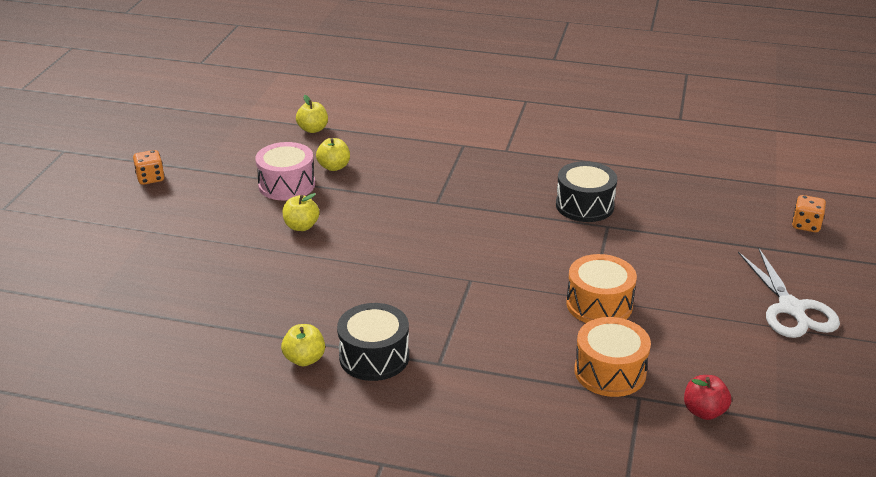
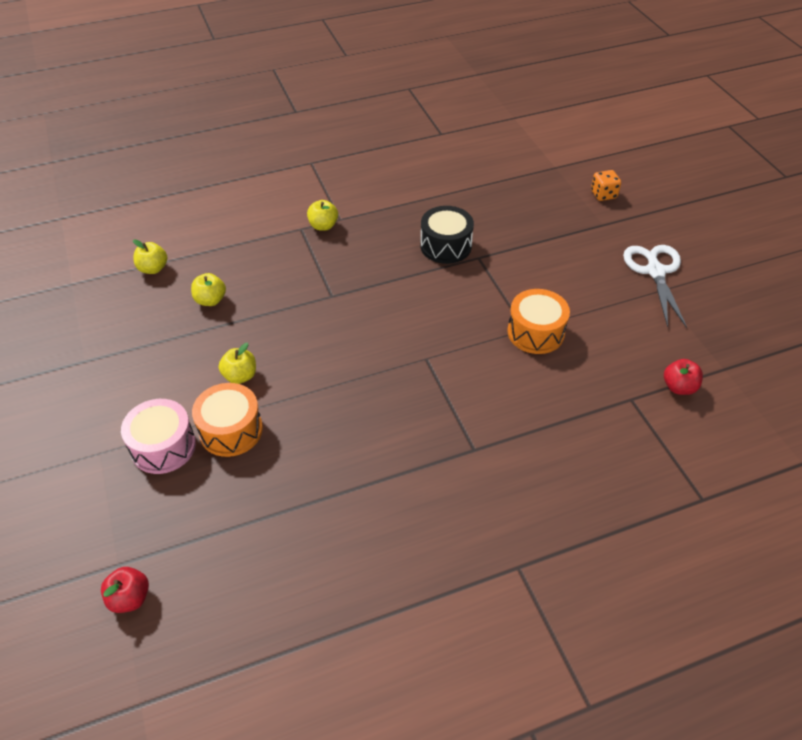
camera: 35 degrees left, 15 degrees up
orange dice [133,150,165,185] -> none
pink drum [255,142,315,200] -> pink drum moved to [121,399,196,474]
yellow apple [281,324,325,366] -> yellow apple moved to [307,200,338,231]
black drum [337,303,409,381] -> none
orange drum [574,317,651,397] -> orange drum moved to [192,383,263,457]
white scissors [738,248,840,338] -> white scissors turned 135 degrees counterclockwise [623,245,687,328]
none -> red apple [101,567,149,613]

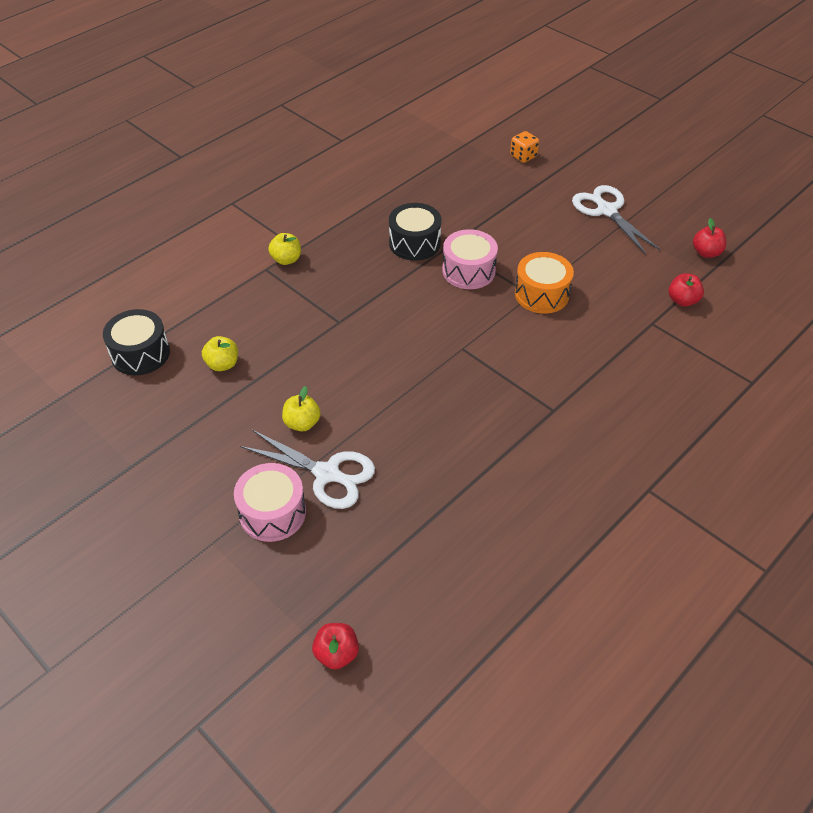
camera: 25 degrees left, 0 degrees up
yellow apple [133,239,167,274] -> black drum [103,309,170,375]
orange drum [192,383,263,457] -> white scissors [240,430,375,509]
none -> pink drum [442,229,498,289]
none -> red apple [693,218,726,258]

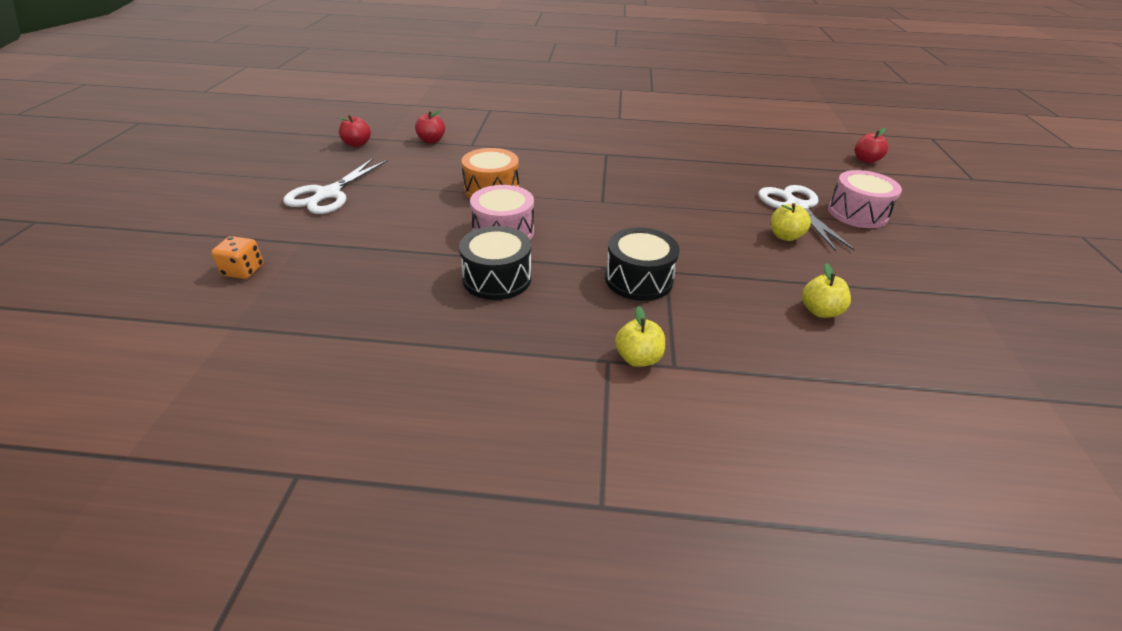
camera: 130 degrees left, 10 degrees down
black drum [103,309,170,375] -> black drum moved to [605,227,680,301]

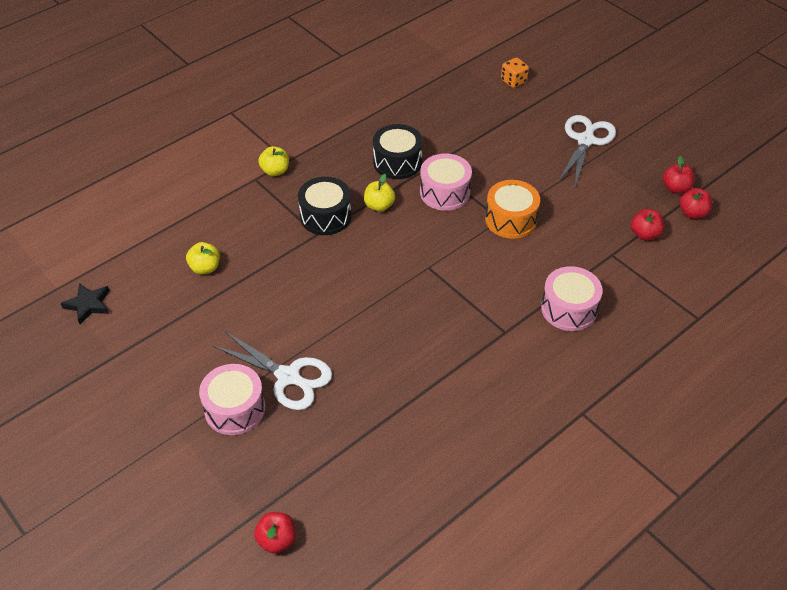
camera: 135 degrees right, 10 degrees up
white scissors [283,158,388,214] -> white scissors turned 45 degrees clockwise [558,115,616,186]
yellow apple [771,203,811,241] -> yellow apple moved to [364,174,395,212]
none -> black star [60,283,109,324]
none -> pink drum [541,266,603,331]
none -> red apple [679,188,712,219]

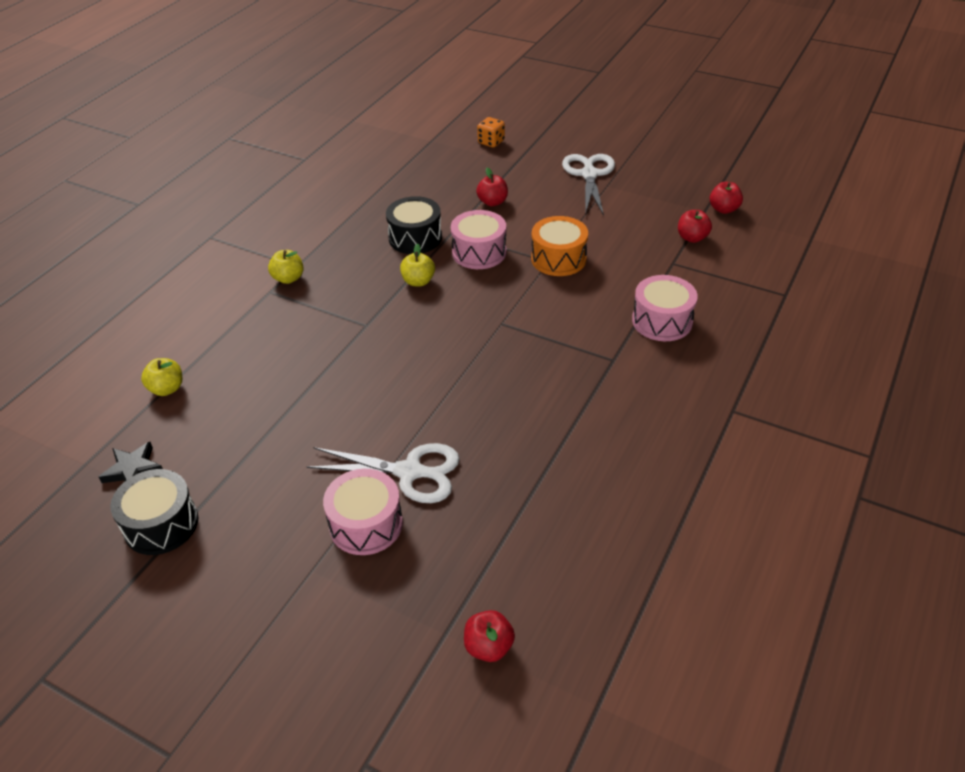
camera: 20 degrees left, 5 degrees down
yellow apple [186,242,220,275] -> yellow apple moved to [141,358,182,396]
black drum [298,177,352,235] -> black drum moved to [110,469,198,555]
red apple [663,156,695,194] -> red apple moved to [476,168,508,206]

